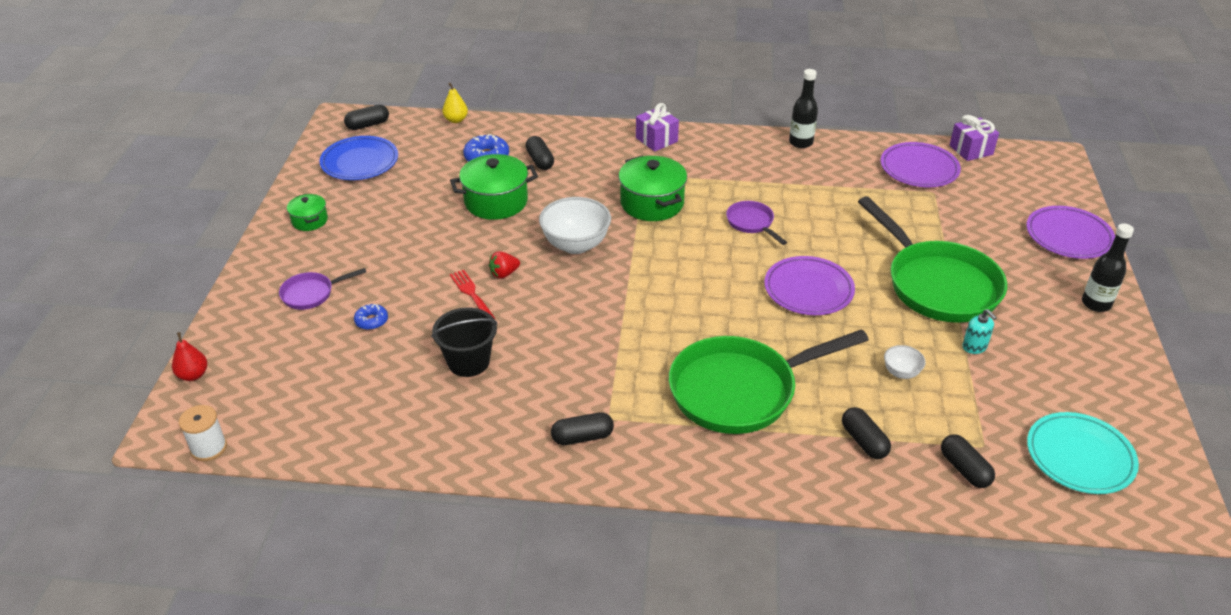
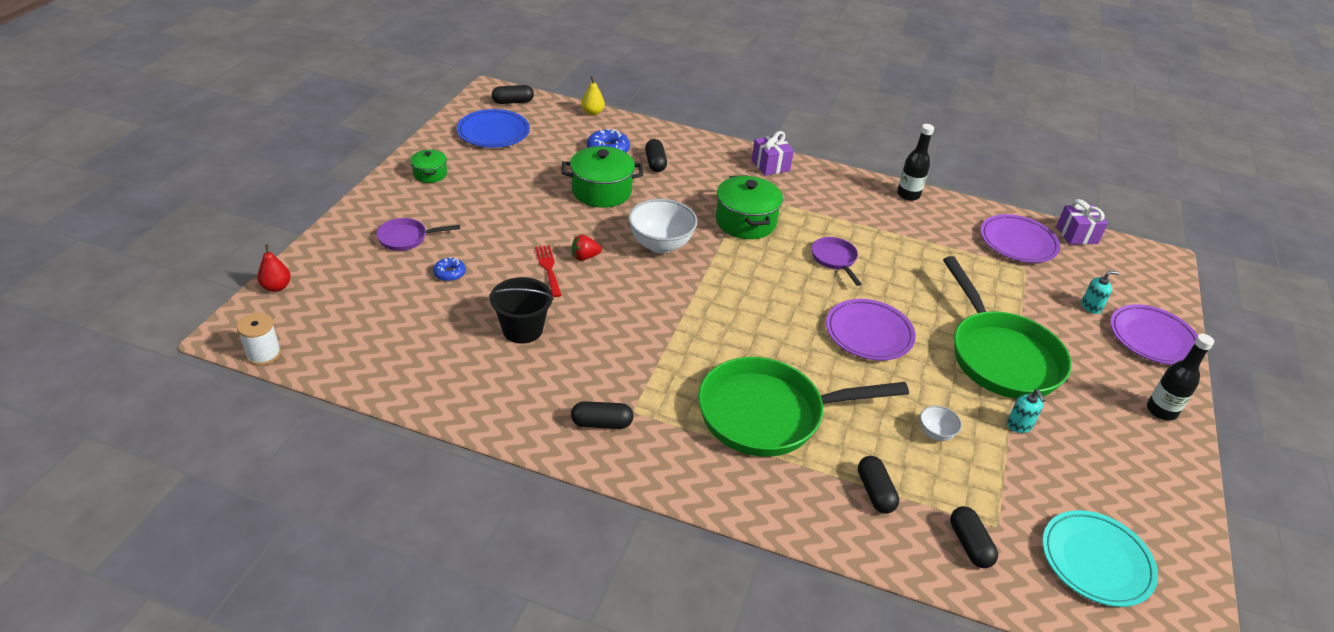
camera: 10 degrees right, 0 degrees up
none -> turquoise soap dispenser [1082,271,1120,314]

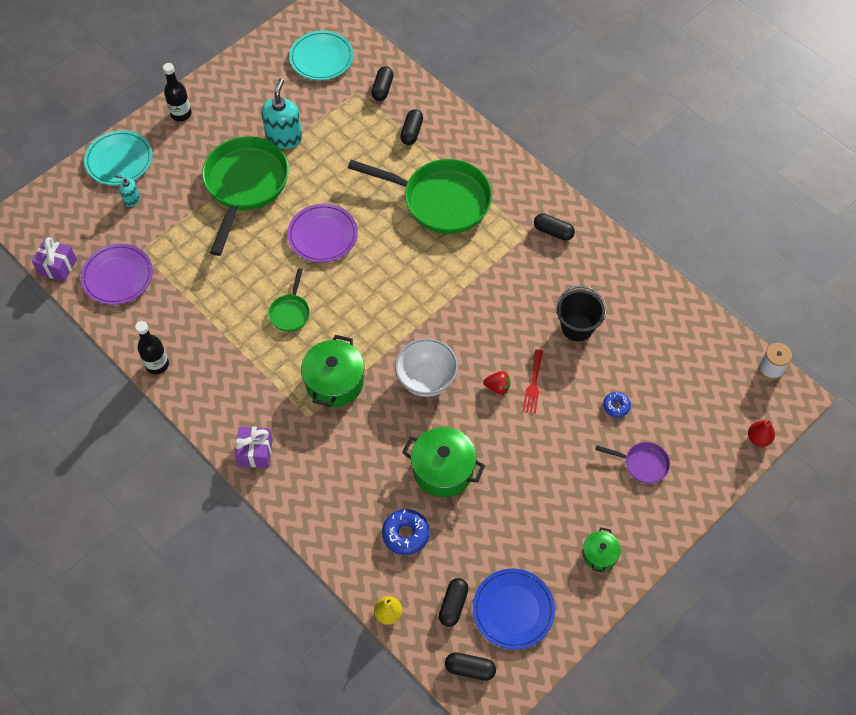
camera: 150 degrees left, 20 degrees up
black capsule [645,139,667,172] -> black capsule moved to [439,578,469,627]
purple pan [812,237,862,286] -> green pan [268,269,310,332]
white bowl [920,406,962,441] -> none
turquoise soap dispenser [1007,390,1045,433] -> turquoise soap dispenser [261,78,302,149], size x1.94
purple plate [1110,304,1198,365] -> turquoise plate [84,130,153,185]

